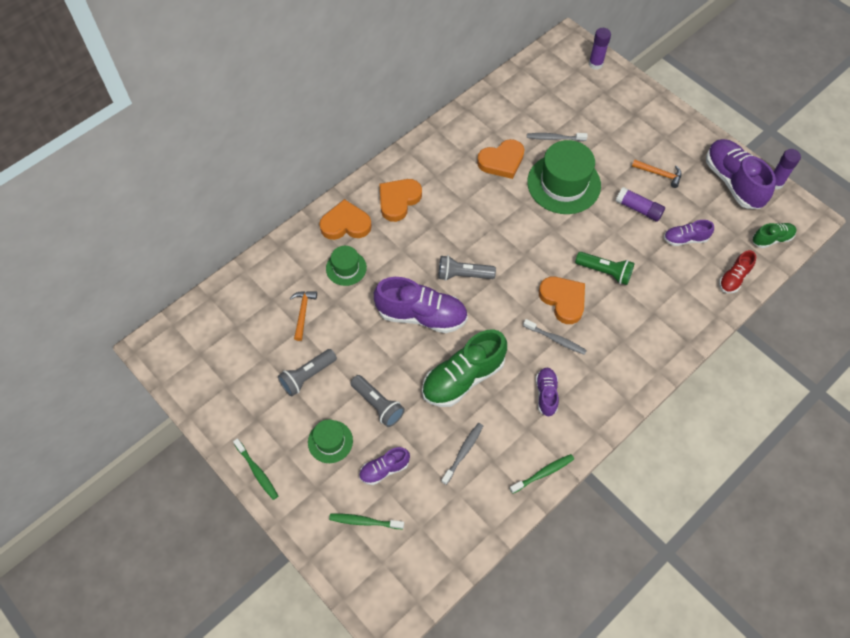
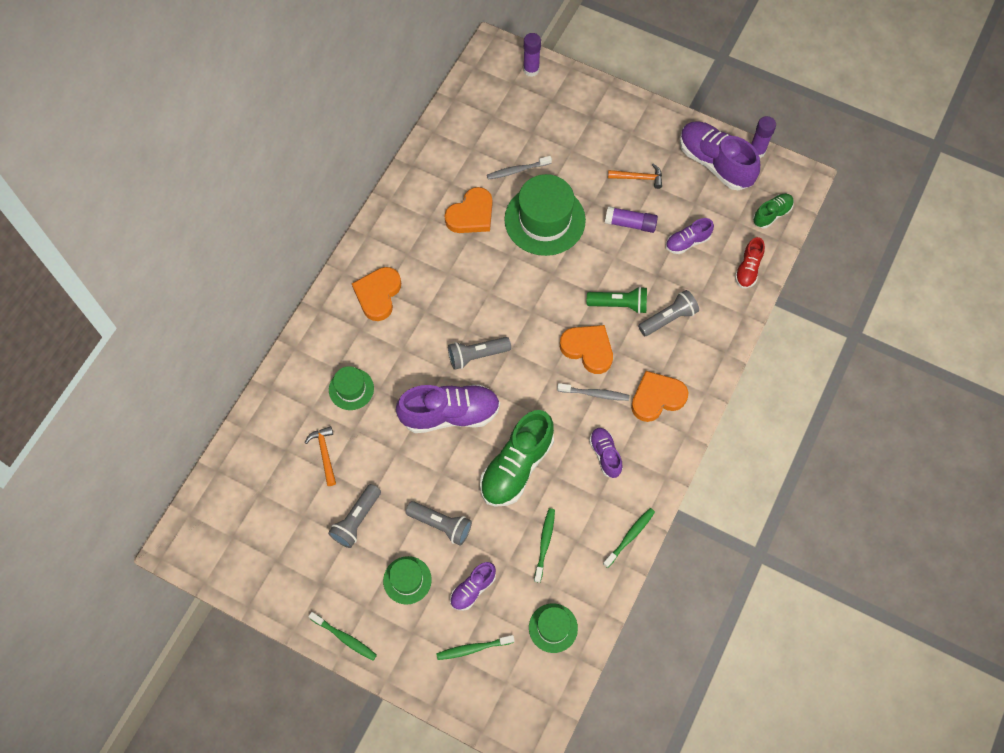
camera: 20 degrees left, 5 degrees up
orange heart [319,199,372,240] -> orange heart moved to [631,371,688,422]
grey toothbrush [441,423,483,485] -> green toothbrush [534,508,555,583]
none -> green hat [529,603,578,653]
none -> grey flashlight [638,290,699,336]

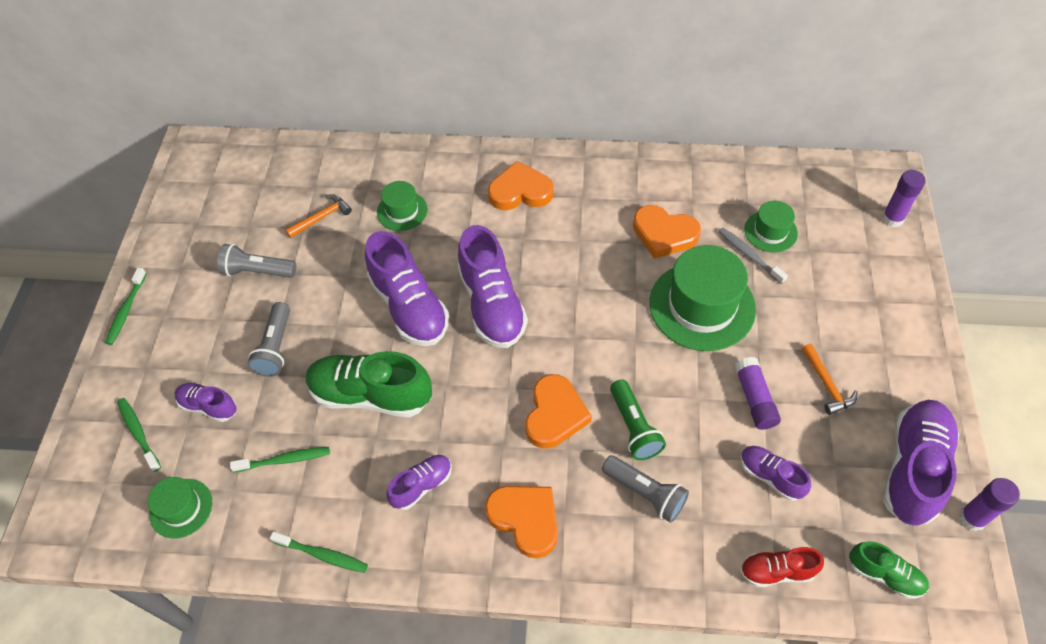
camera: 70 degrees right, 10 degrees down
green hat [383,556,432,604] -> green hat moved to [744,201,798,253]
grey flashlight [448,337,511,370] -> purple shoe [458,225,528,348]
grey toothbrush [557,383,630,401] -> none

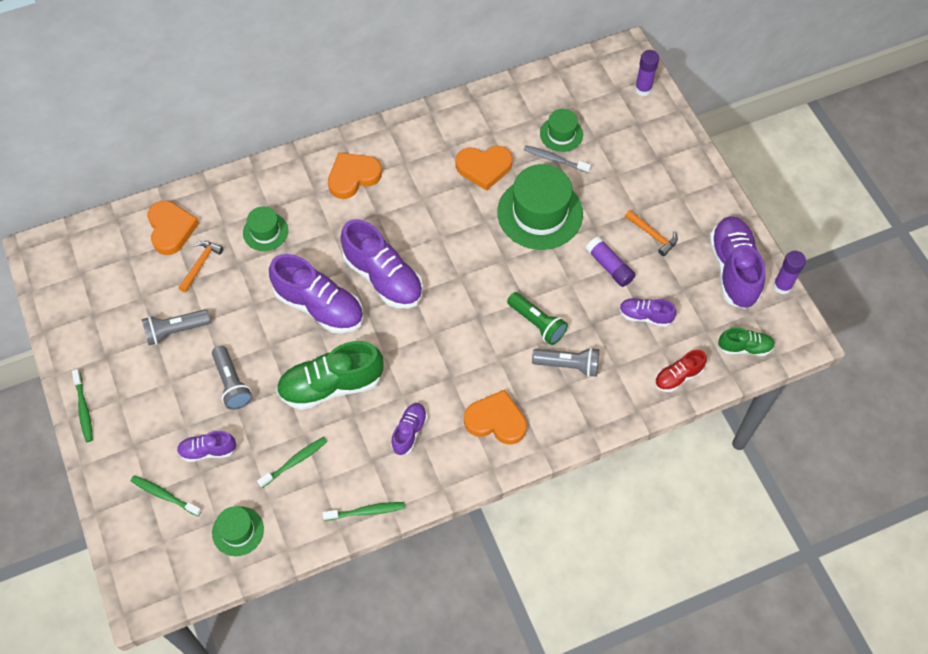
camera: 30 degrees left, 5 degrees up
orange heart [525,374,592,449] -> orange heart moved to [147,201,199,255]

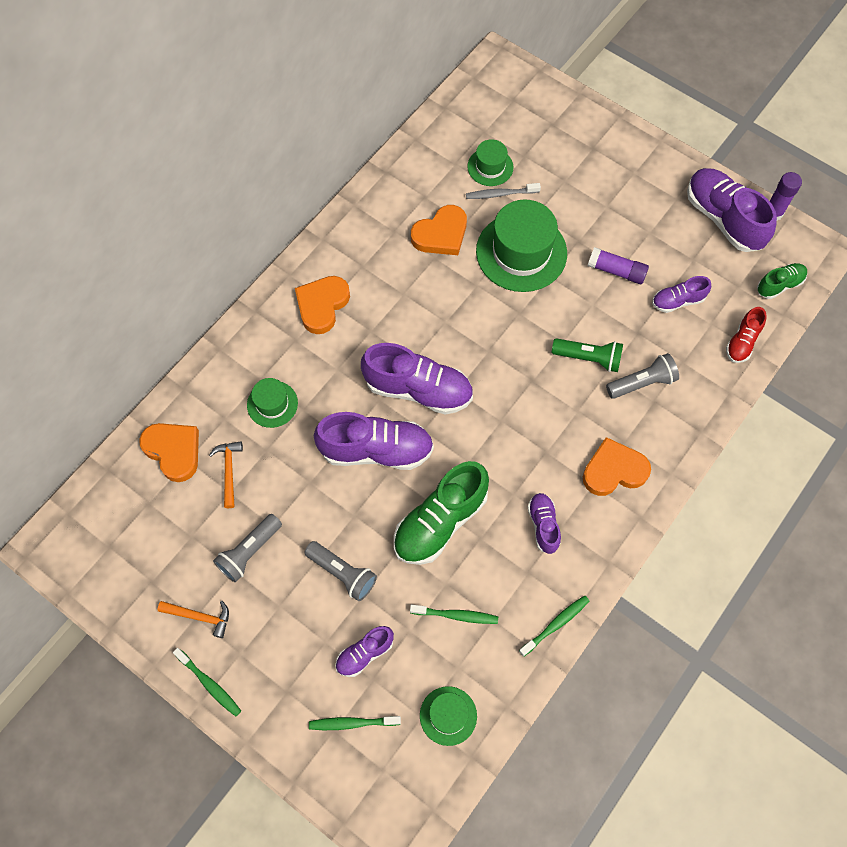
camera: 30 degrees left, 5 degrees up
green toothbrush [257,437,328,488] -> green toothbrush turned 75 degrees clockwise [410,605,498,624]
orange hammer [625,210,678,256] -> orange hammer moved to [157,601,229,638]
purple glue stick [635,50,659,96] -> none

